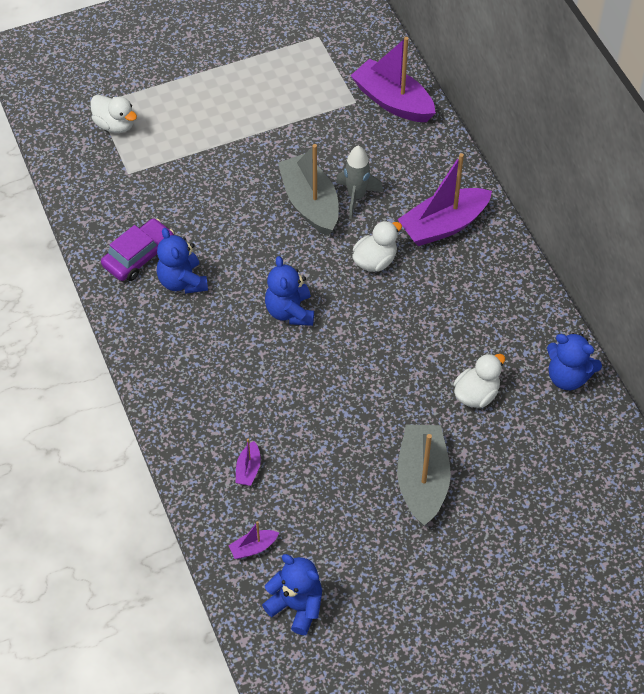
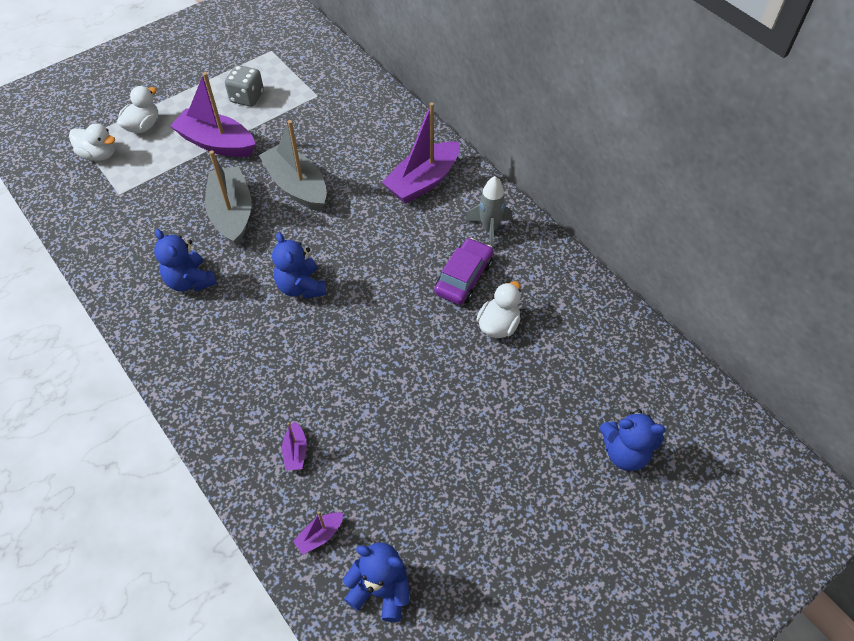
camera: 15 degrees left, 0 degrees up
purple car [101,218,174,281] -> purple car moved to [434,238,494,305]
grey rocket [336,145,383,218] -> grey rocket moved to [465,176,512,248]
purple boat [350,37,436,122] -> purple boat moved to [170,72,255,157]
white duck [352,221,402,272] -> white duck moved to [117,86,158,133]
grey boat [397,424,451,526] -> grey boat moved to [205,150,252,247]
blue teddy bear [547,333,602,390] -> blue teddy bear moved to [600,409,666,471]
none -> grey dice [225,65,264,107]

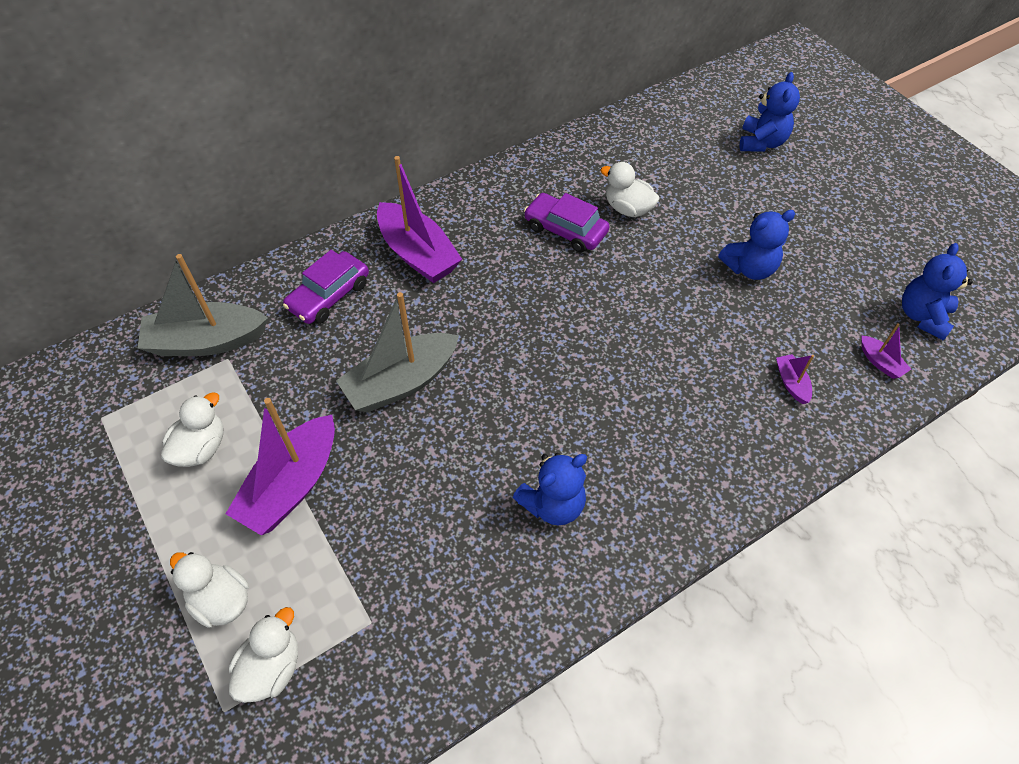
camera: 85 degrees left, 0 degrees up
grey boat [205,150,252,247] -> grey boat moved to [138,254,268,356]
grey dice [225,65,264,107] -> white duck [161,392,223,467]
blue teddy bear [272,232,326,299] -> blue teddy bear moved to [718,210,795,280]
purple boat [282,422,307,470] -> purple boat turned 105 degrees counterclockwise [776,354,814,404]
grey rocket [465,176,512,248] -> none
none -> purple car [283,250,369,324]

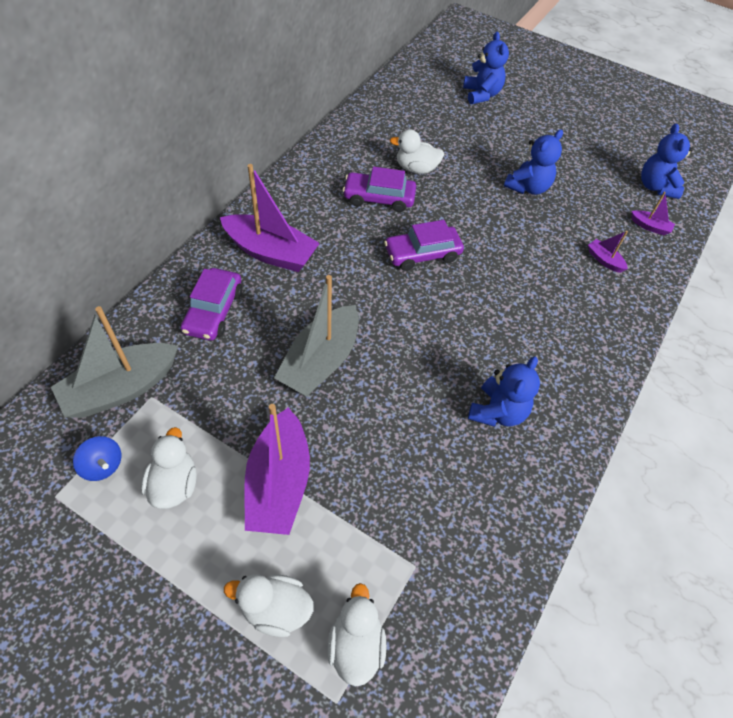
camera: 30 degrees left, 0 degrees up
none -> blue spinning top [73,436,121,481]
none -> purple car [384,220,464,271]

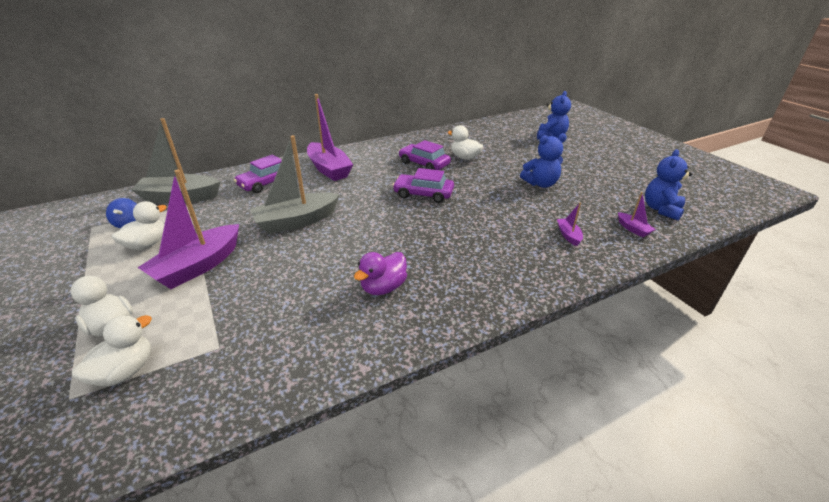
camera: 35 degrees right, 20 degrees down
blue teddy bear [468,357,540,427] -> purple duck [354,252,407,295]

